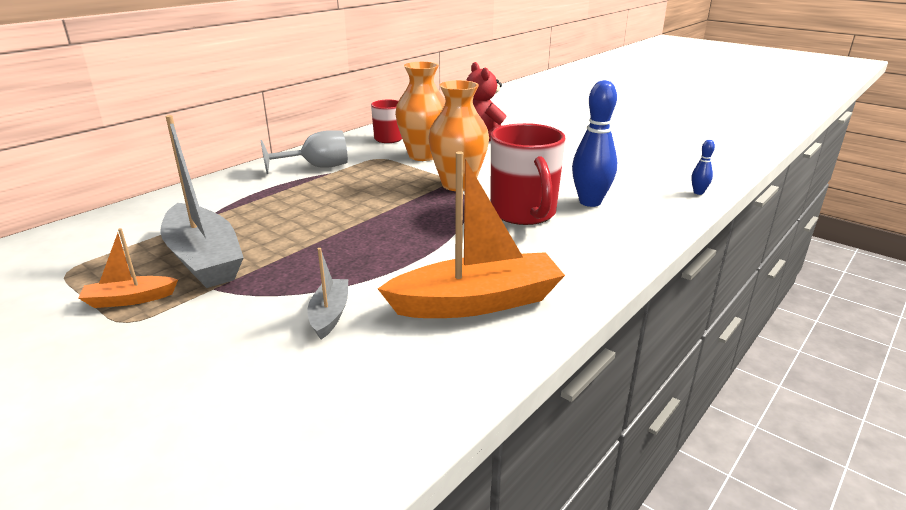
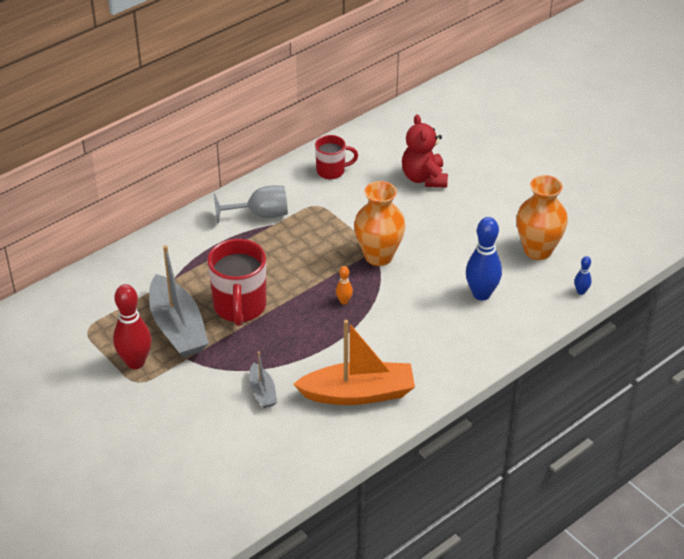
camera: 10 degrees right, 15 degrees up
orange boat [78,228,178,308] -> red bowling pin [113,284,152,369]
grey boat [308,248,348,339] -> grey boat turned 150 degrees clockwise [249,352,277,408]
orange vase [395,62,445,161] -> orange vase moved to [516,175,568,260]
red mug [491,123,566,225] -> red mug moved to [207,239,266,326]
none -> orange bowling pin [336,266,353,304]

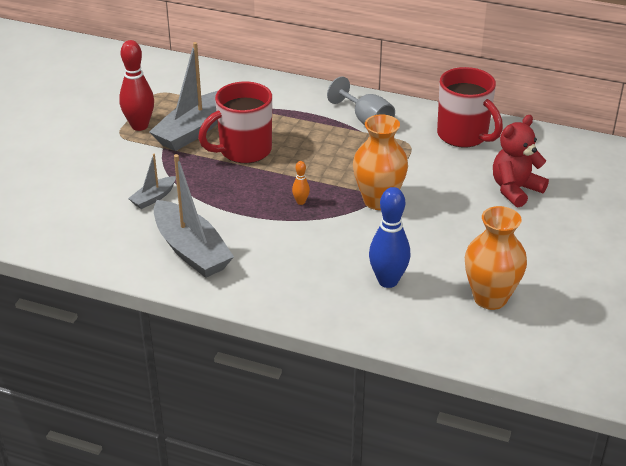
camera: 60 degrees right, 5 degrees down
orange boat [293,320,415,405] -> grey boat [154,154,234,278]
red mug [315,135,358,179] -> red mug [437,67,503,147], size x1.70
blue bowling pin [574,256,592,295] -> none

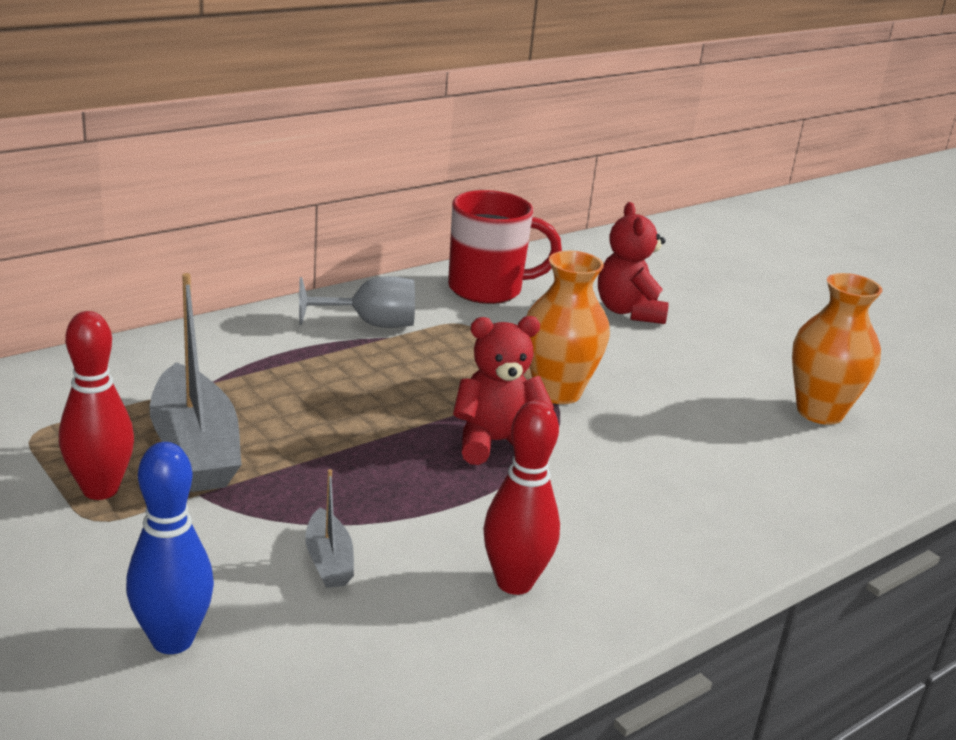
camera: 60 degrees left, 10 degrees down
grey boat [154,154,234,278] -> red bowling pin [483,400,560,595]
red mug [198,81,272,163] -> none
orange bowling pin [292,161,310,205] -> red teddy bear [453,316,554,465]
blue bowling pin [369,187,411,288] -> blue bowling pin moved to [126,442,214,654]

